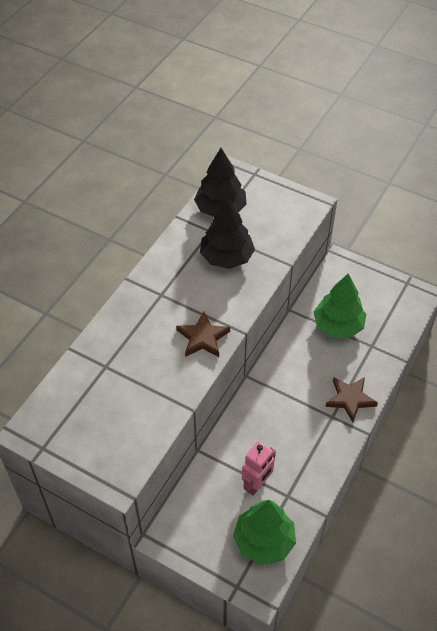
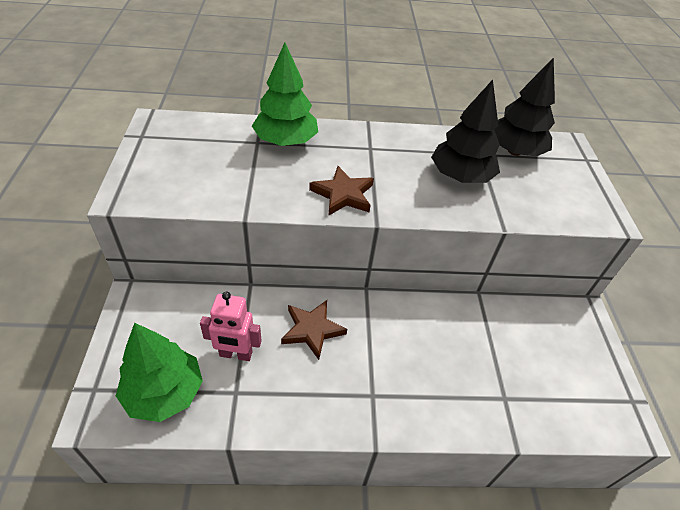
camera: 55 degrees right, 5 degrees down
green tree [314,273,366,338] -> green tree moved to [252,42,318,146]
brown star [325,377,378,422] -> brown star moved to [281,300,347,360]

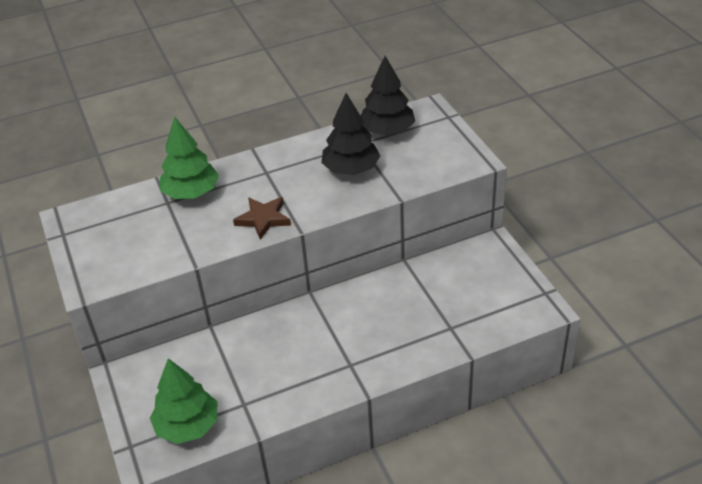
camera: 15 degrees left, 5 degrees down
pink robot [200,291,262,361] -> none
brown star [281,300,347,360] -> none

